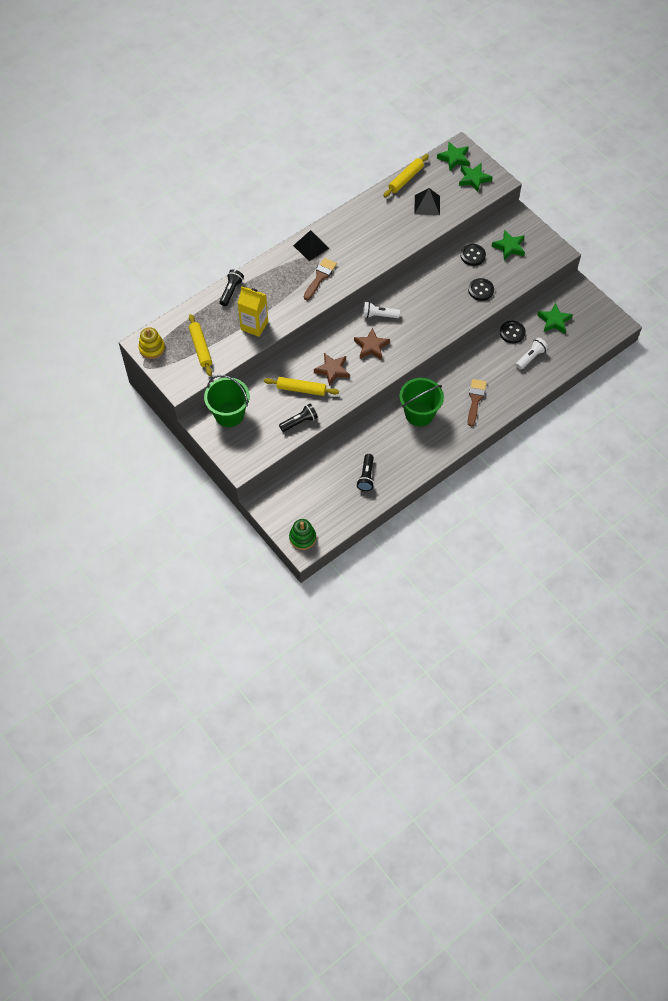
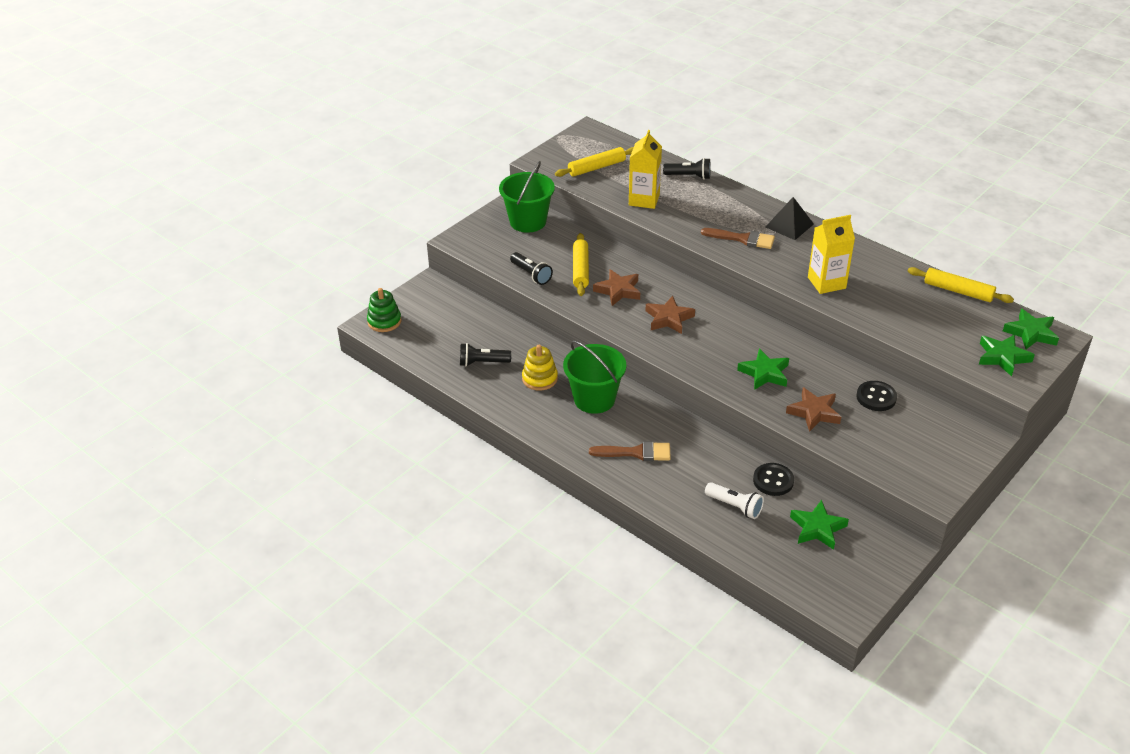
camera: 80 degrees right, 20 degrees down
yellow stacking toy [138,327,165,359] -> yellow stacking toy moved to [522,345,558,391]
white flashlight [363,302,400,318] -> none
black pyramid [414,188,440,215] -> none
black button [468,278,494,301] -> brown star [786,387,841,432]
green star [491,230,525,260] -> green star moved to [737,349,789,390]
none -> yellow carton [808,215,855,294]

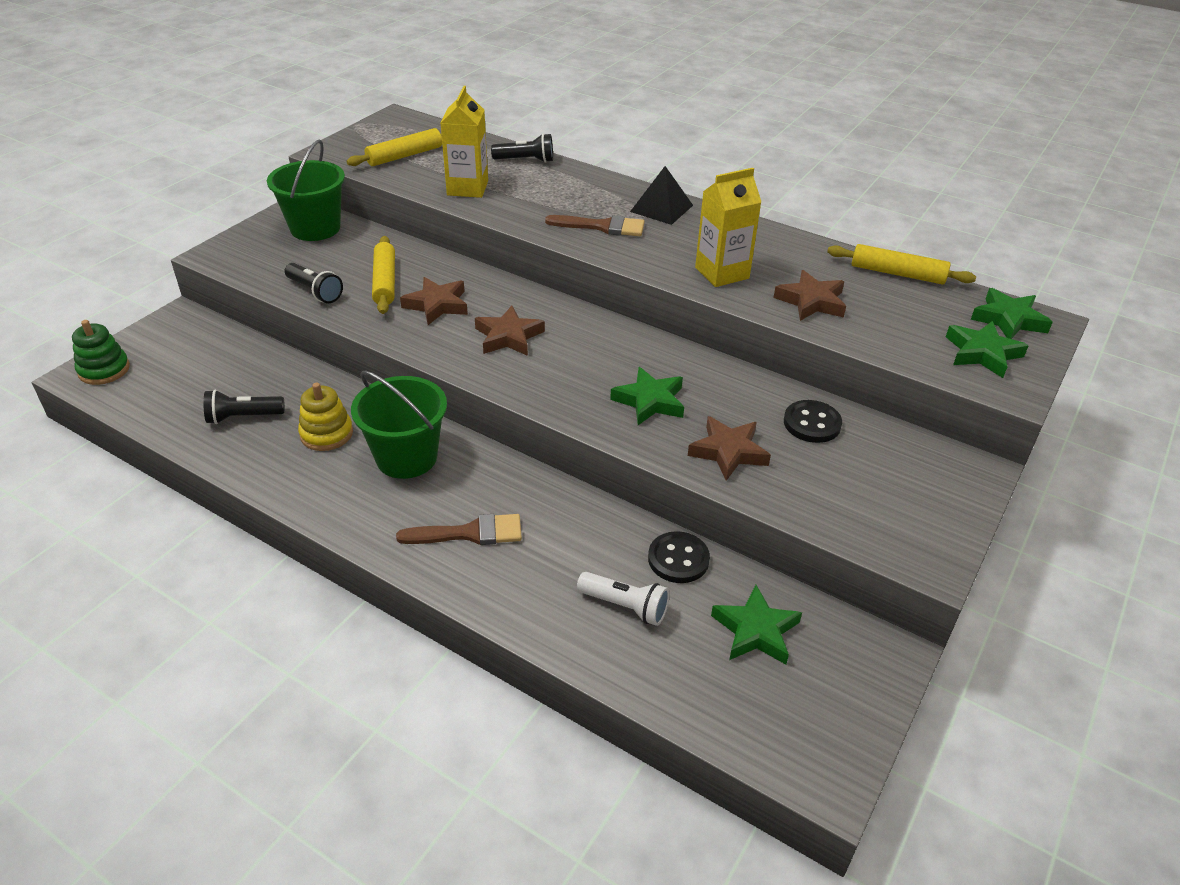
camera: 10 degrees left, 0 degrees up
none -> brown star [773,270,846,321]

